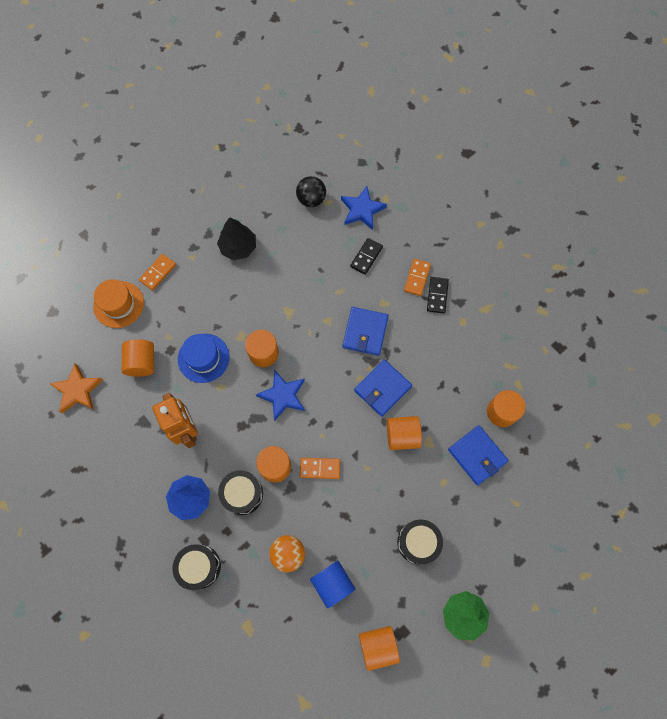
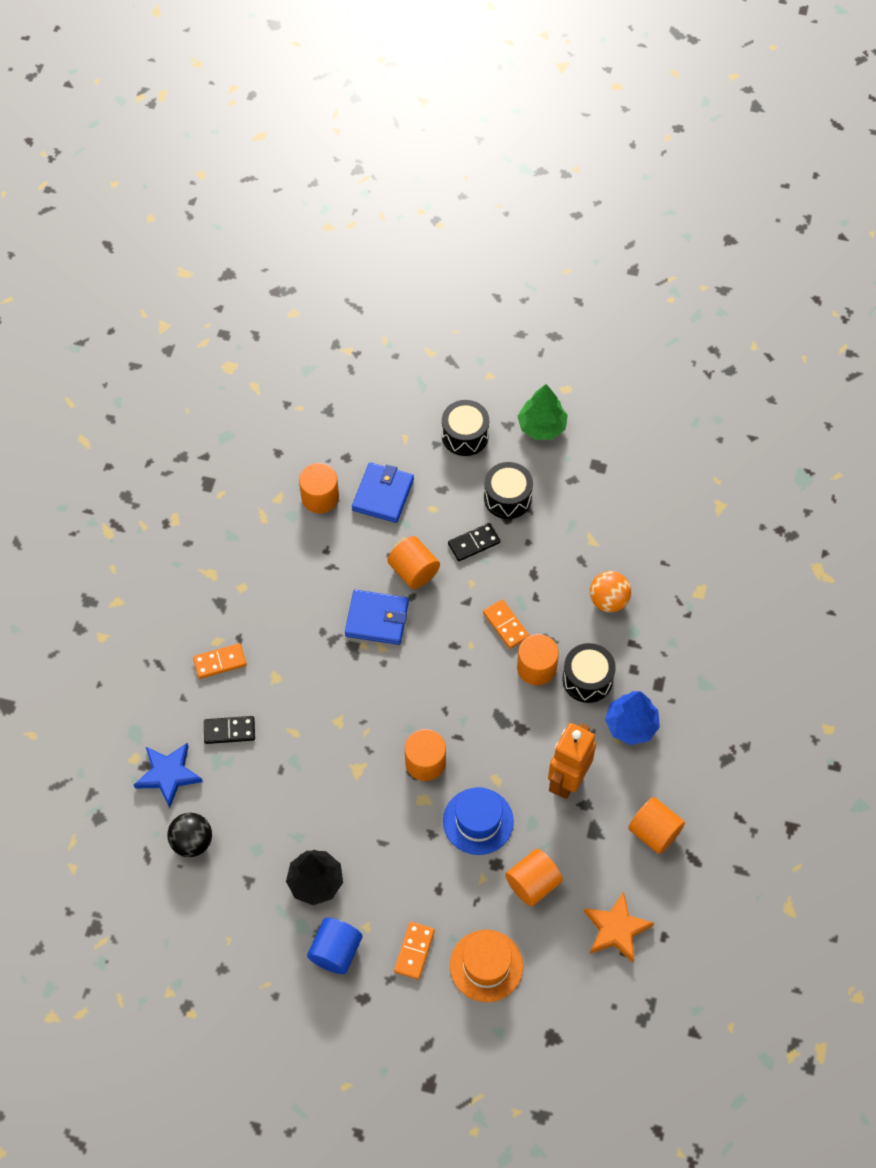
camera: 125 degrees left, 10 degrees down
orange domino [139,254,176,291] -> orange domino turned 75 degrees counterclockwise [394,922,435,980]
black drum [173,544,221,590] -> black drum moved to [442,400,489,456]
blue star [256,370,305,421] -> none
blue cylinder [310,561,355,608] -> blue cylinder moved to [307,918,362,974]
blue wallet [342,307,388,356] -> none
orange cylinder [359,626,400,671] -> orange cylinder moved to [628,797,685,854]
black domino [427,277,449,314] -> black domino moved to [448,523,500,561]

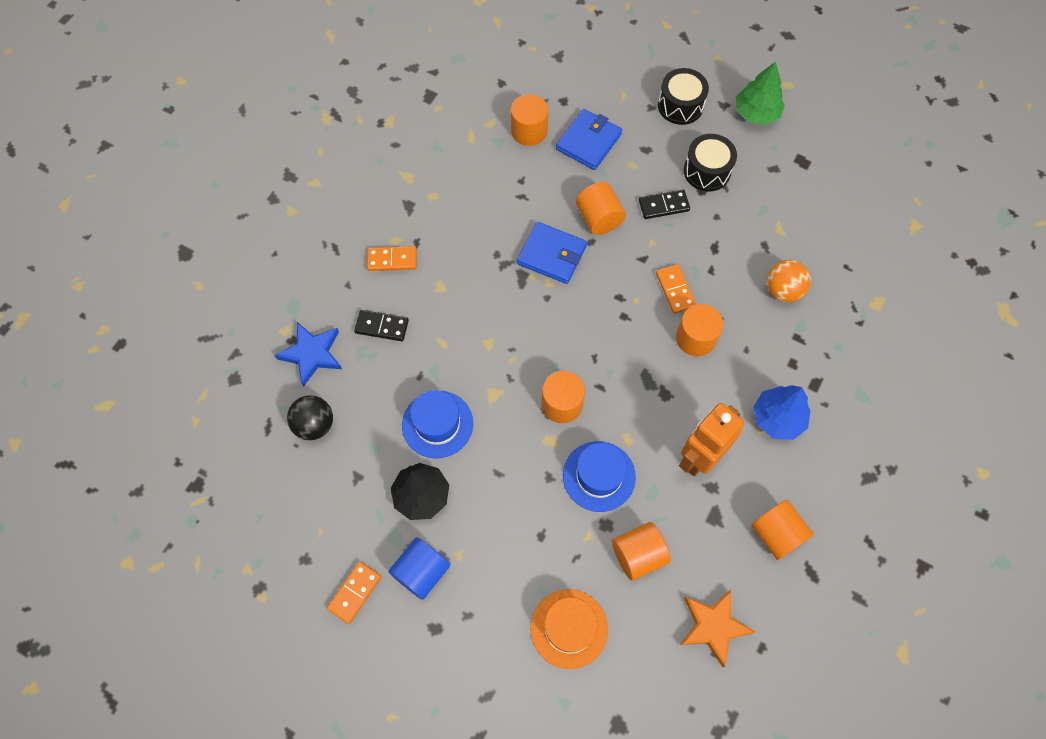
camera: 15 degrees right, 5 degrees up
orange domino [394,922,435,980] -> orange domino moved to [327,562,382,624]
black drum [562,643,616,703] -> none
none -> blue hat [402,390,473,459]

